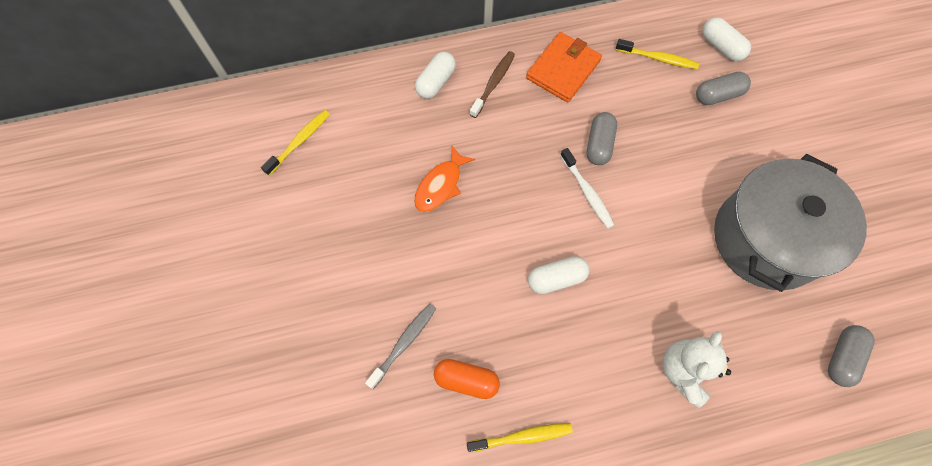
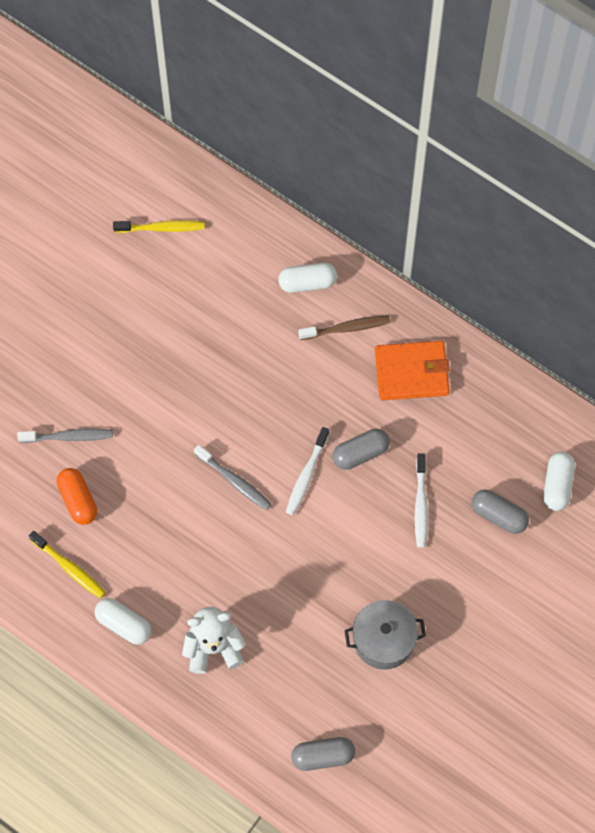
camera: 50 degrees right, 0 degrees up
orange fish [414,146,475,212] -> none
white capsule [528,256,589,294] -> white capsule moved to [95,598,151,645]
yellow toothbrush [616,39,699,69] -> none
grey pot [714,154,867,292] -> grey pot [344,600,426,670], size x0.54
none -> grey toothbrush [194,445,272,510]
none -> white toothbrush [415,453,428,548]

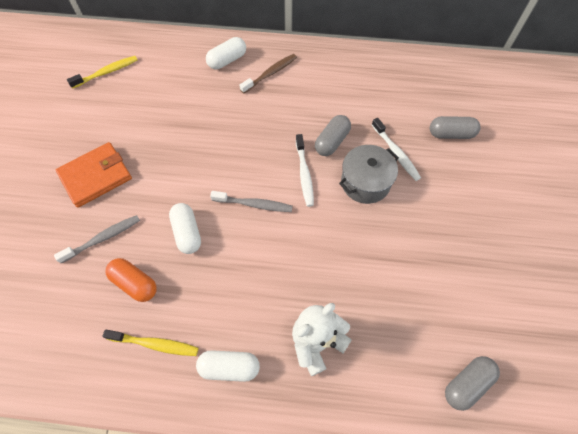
camera: 30 degrees left, 5 degrees down
grey pot [344,600,426,670] -> grey pot moved to [339,145,399,204]
orange wallet [375,341,450,400] -> orange wallet moved to [56,142,132,208]
white capsule [543,452,575,511] -> white capsule moved to [169,203,201,254]

